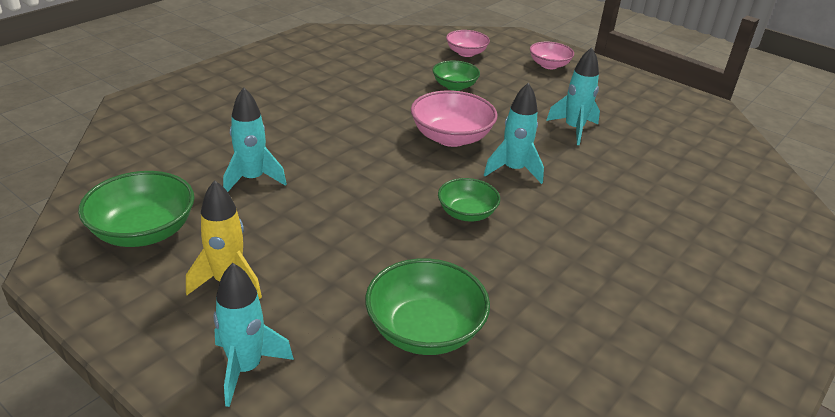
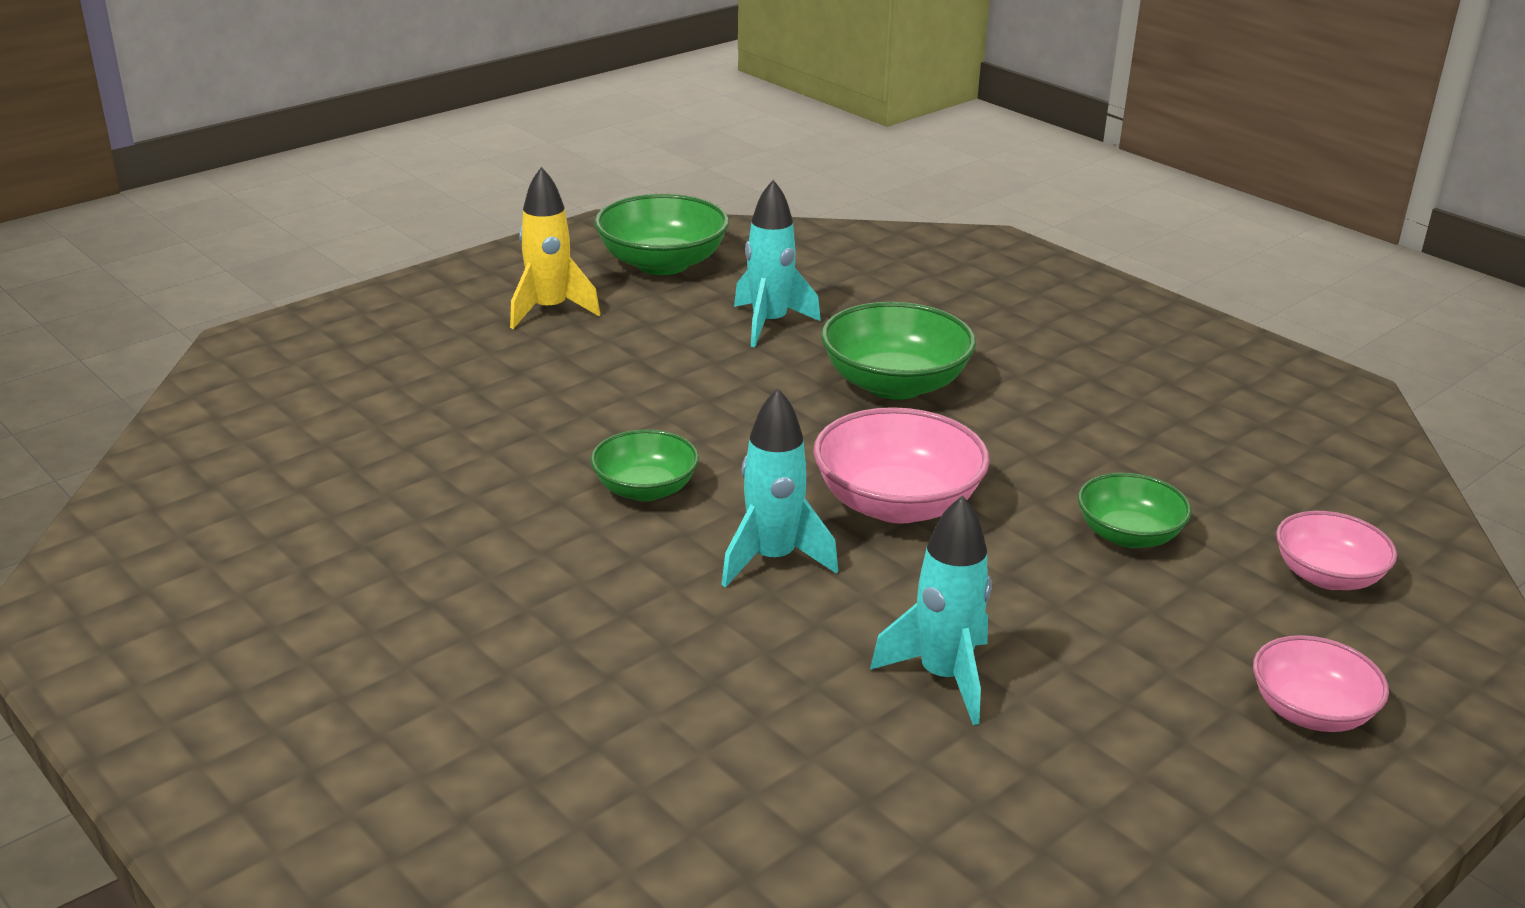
camera: 100 degrees right, 5 degrees down
turquoise rocket [213,263,294,407] -> none
green bowl [365,258,490,355] -> green bowl moved to [821,302,976,400]

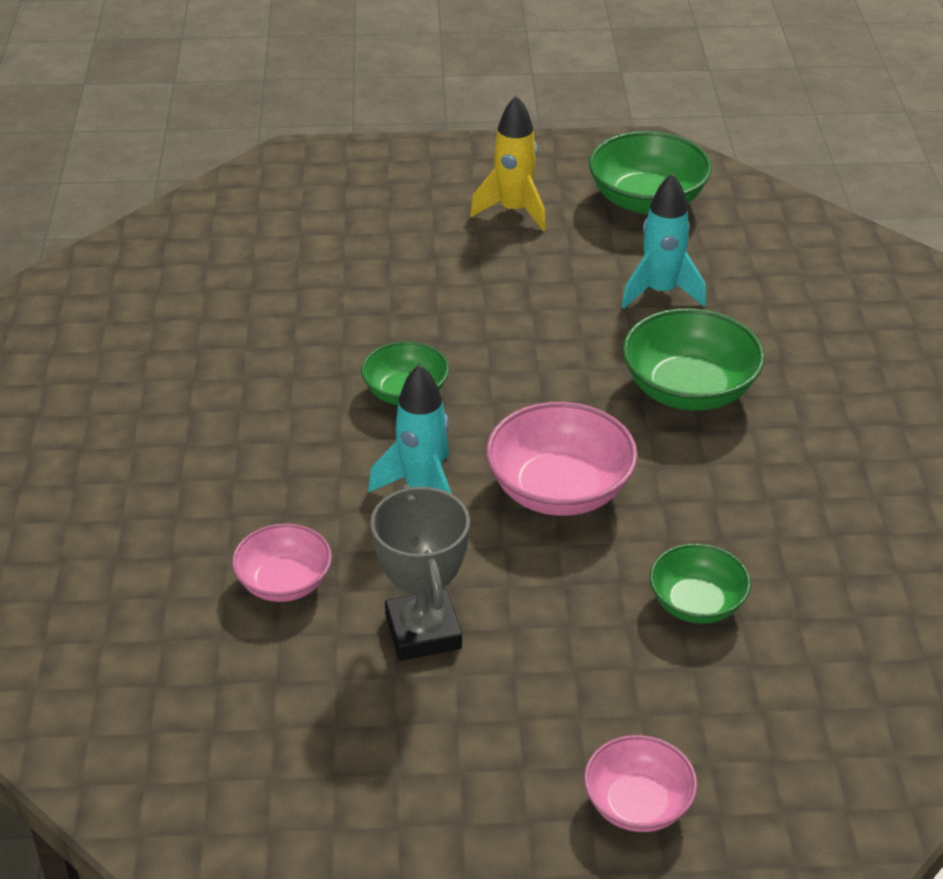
camera: 40 degrees right, 10 degrees up
turquoise rocket [870,495,992,725] -> grey trophy [370,485,470,661]
pink bowl [1276,511,1397,590] -> pink bowl moved to [232,523,332,602]

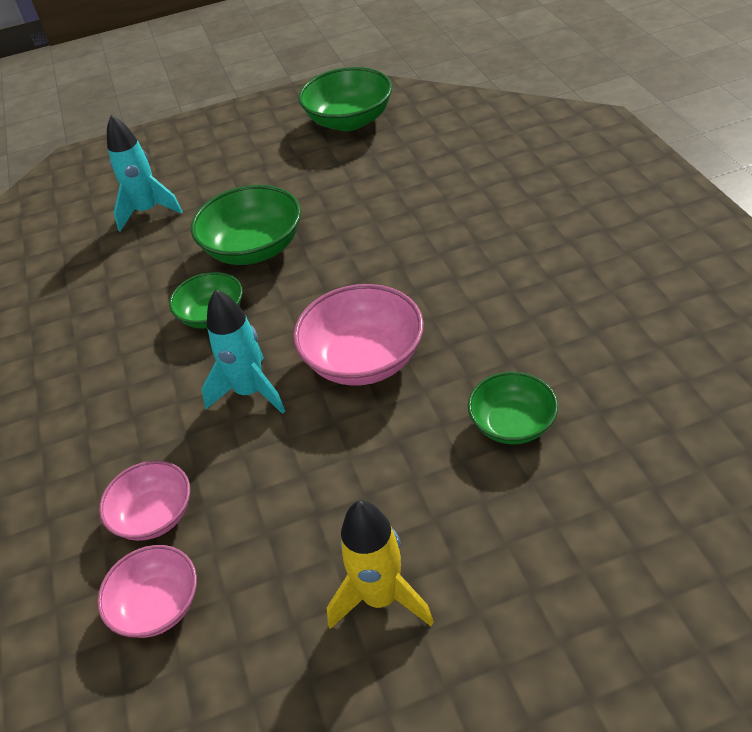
camera: 10 degrees left, 5 degrees up
grey trophy [370,485,470,661] -> none
yellow rocket [470,95,546,231] -> yellow rocket moved to [327,500,434,629]
pink bowl [584,735,698,832] -> pink bowl moved to [97,545,197,638]
turquoise rocket [621,173,706,309] -> turquoise rocket moved to [107,115,183,231]
green bowl [622,308,765,411] -> green bowl moved to [191,185,301,265]

